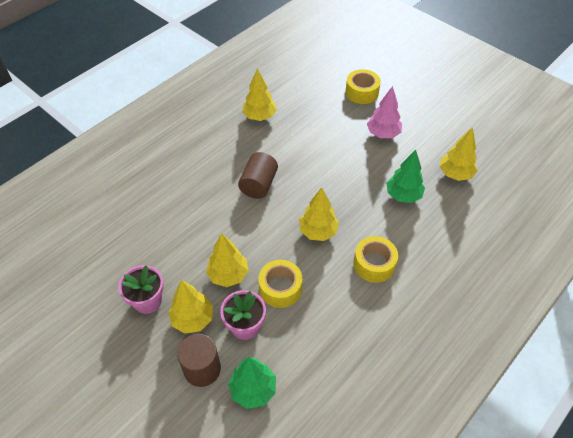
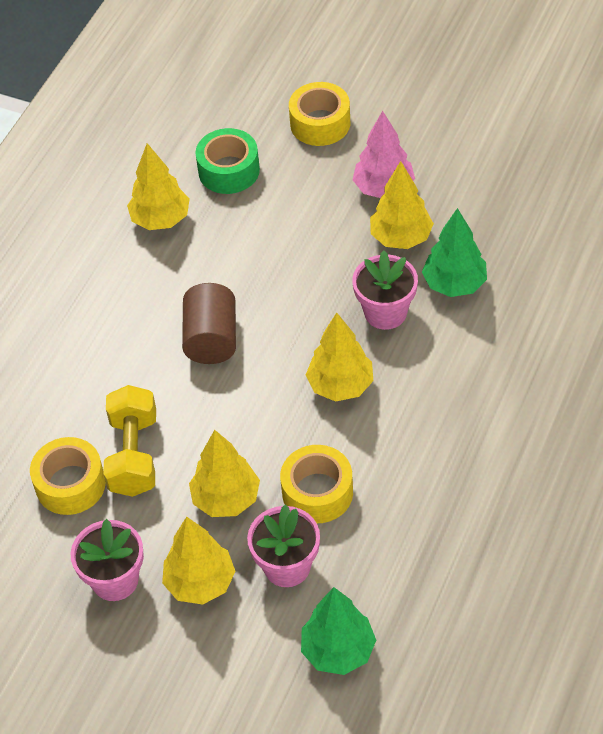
camera: 15 degrees left, 0 degrees up
brown cylinder [177,334,221,387] -> none
yellow tape [354,236,398,283] -> yellow tape moved to [30,437,106,515]
yellow tree [439,127,477,181] -> yellow tree moved to [370,161,434,249]
none -> yellow dumbbell [103,385,156,497]
none -> green tape [195,128,260,194]
none -> pink flower pot [352,251,418,330]

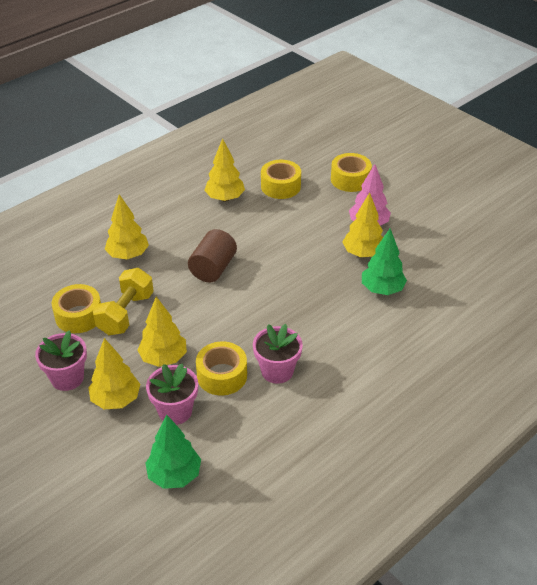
camera: 20 degrees right, 10 degrees down
green tape [195,128,260,194] -> yellow tape [261,160,301,199]
yellow tree [306,312,373,401] -> yellow tree moved to [105,194,149,259]
pink flower pot [352,251,418,330] -> pink flower pot moved to [253,324,303,384]

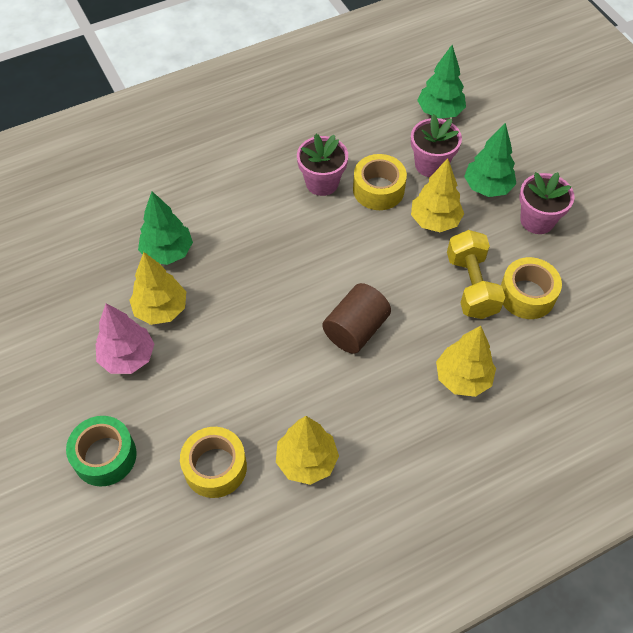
camera: 165 degrees left, 15 degrees up
yellow tree [88,338,140,409] -> green tree [464,123,516,197]
yellow dumbbell [93,268,154,335] -> yellow dumbbell turned 45 degrees counterclockwise [447,230,505,319]
yellow tape [331,153,372,192] -> green tape [66,416,137,487]

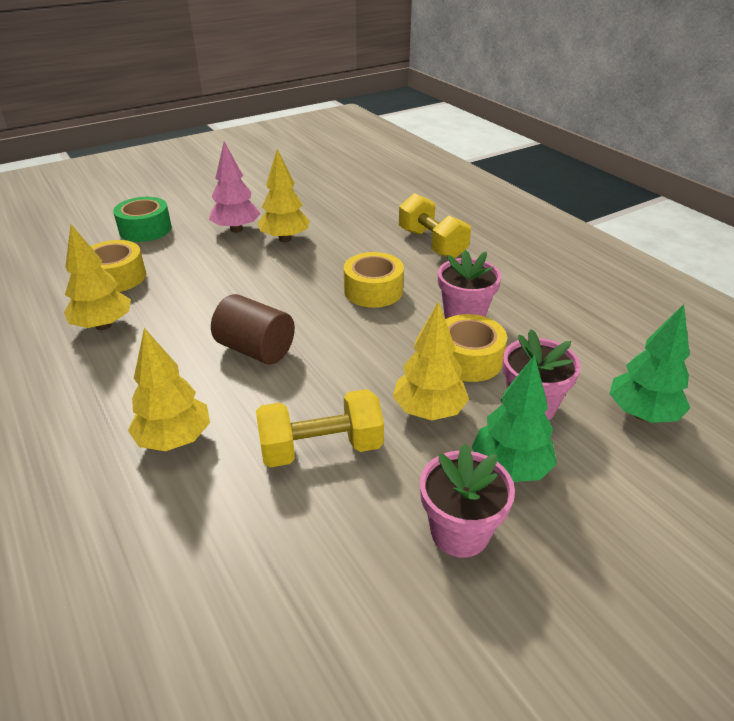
camera: 85 degrees right, 20 degrees down
green tree [138,191,193,265] -> none
yellow tape [501,257,562,319] -> yellow tape moved to [344,252,404,308]
none -> yellow dumbbell [399,193,471,259]

